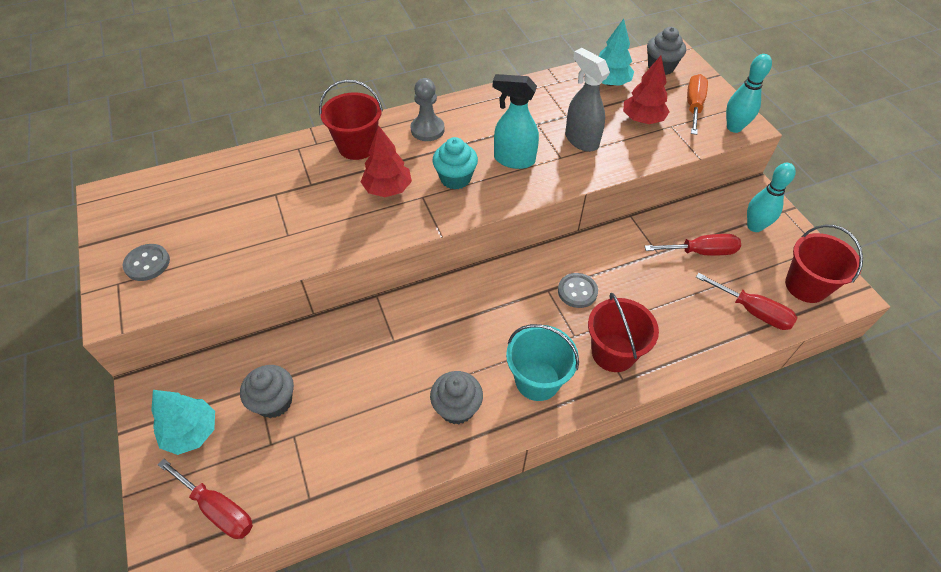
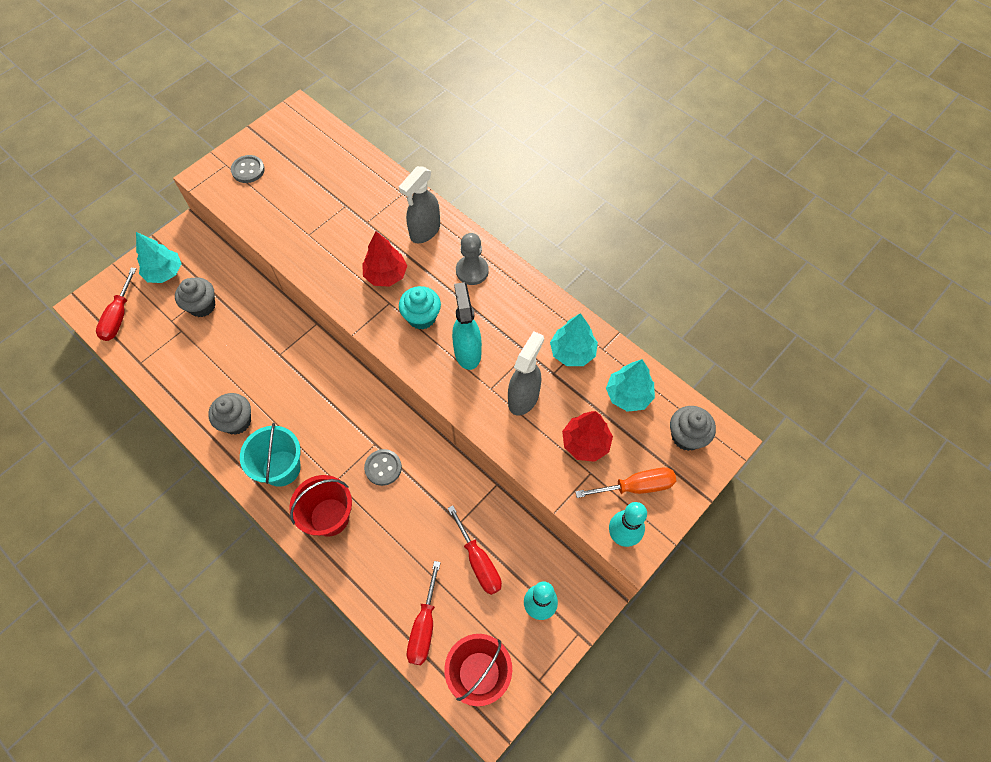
camera: 65 degrees right, 10 degrees up
red bucket [319,79,383,160] -> grey spray bottle [399,166,440,244]
none -> turquoise tree [550,313,598,366]

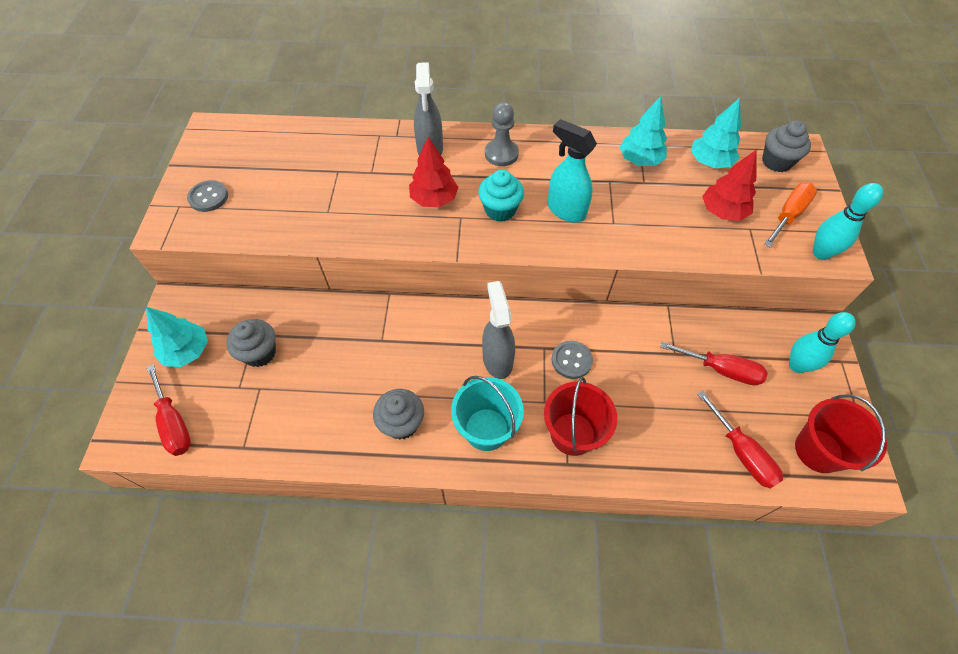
camera: 40 degrees left, 5 degrees down
grey spray bottle [508,331,544,415] -> grey spray bottle moved to [482,281,515,379]

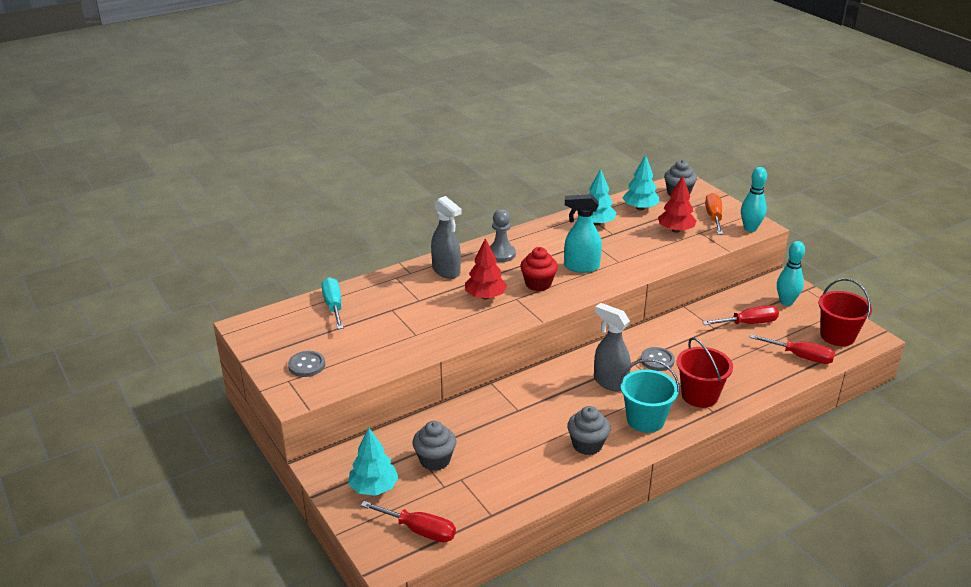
camera: 35 degrees left, 25 degrees down
turquoise cupcake [478,170,524,222] -> red cupcake [520,247,558,291]
none -> turquoise screwdriver [321,277,343,329]

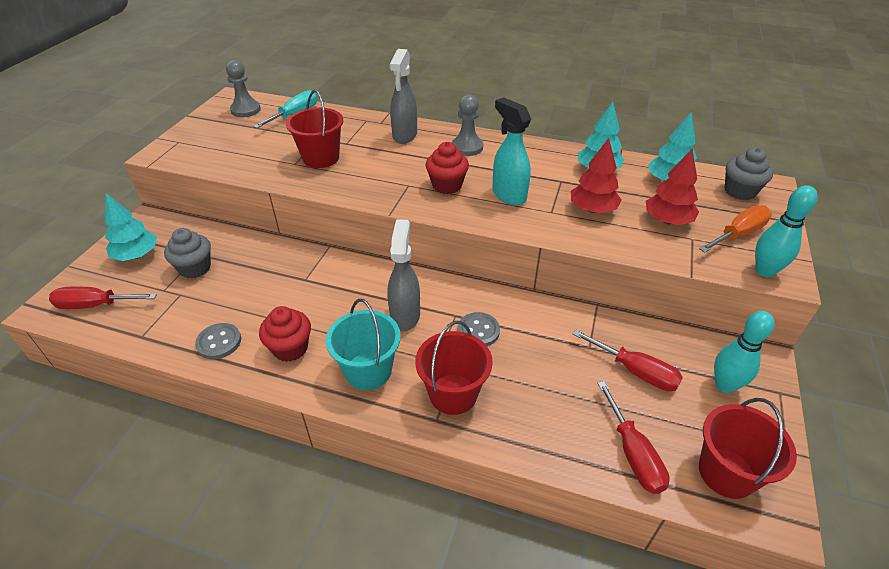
camera: 50 degrees right, 10 degrees up
grey button [288,351,325,377] -> grey button moved to [195,323,241,359]
red screwdriver [361,501,456,542] -> red screwdriver turned 105 degrees clockwise [49,287,157,309]
red tree [465,238,507,299] -> red tree moved to [571,138,622,213]
grey cupcake [567,406,610,455] -> red cupcake [259,306,311,362]
none -> grey pawn [226,60,261,117]
none -> red bucket [286,90,343,168]

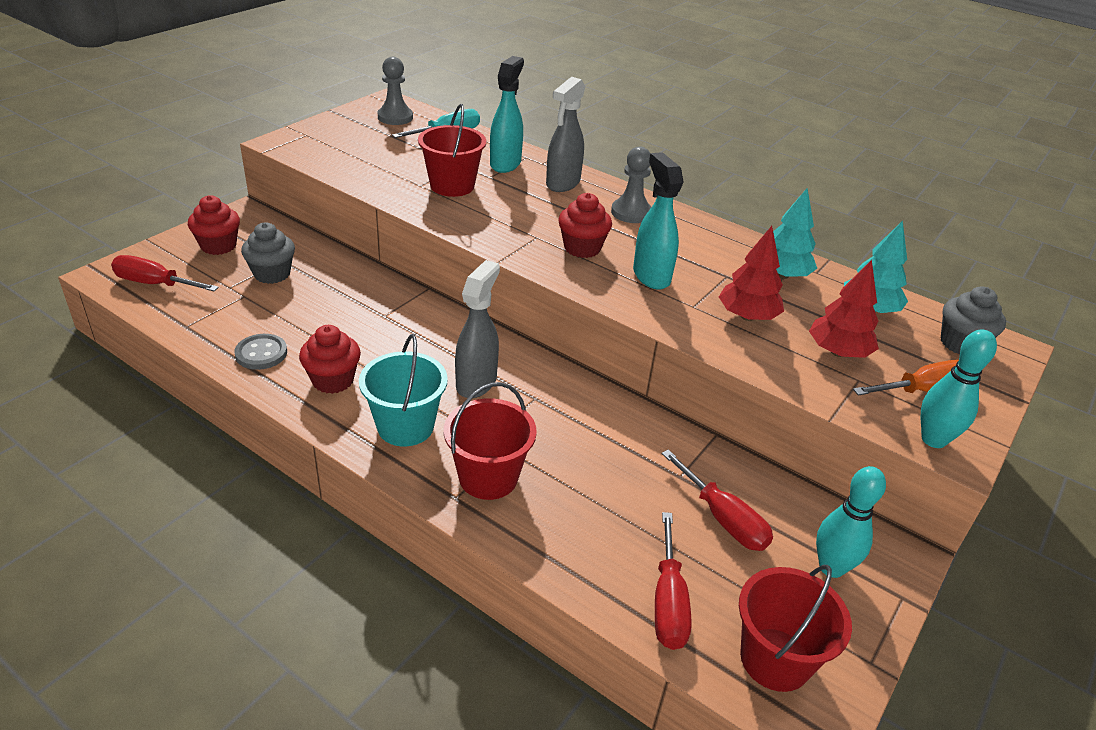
camera: 15 degrees right, 5 degrees down
turquoise tree [104,193,157,261] -> red cupcake [188,195,240,255]
grey button [458,312,500,346] -> none
none -> turquoise spray bottle [490,56,524,173]

